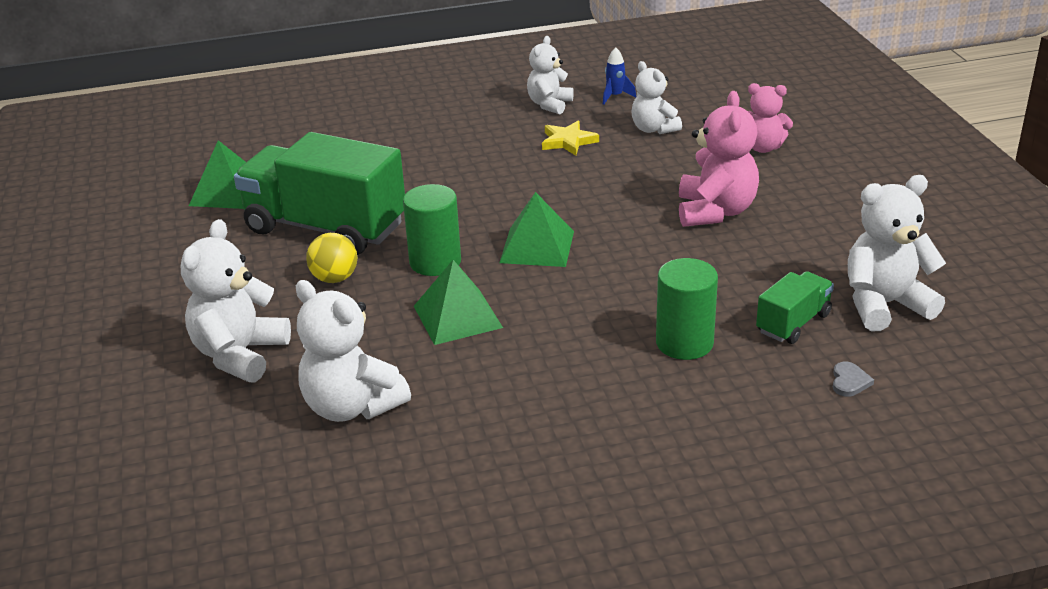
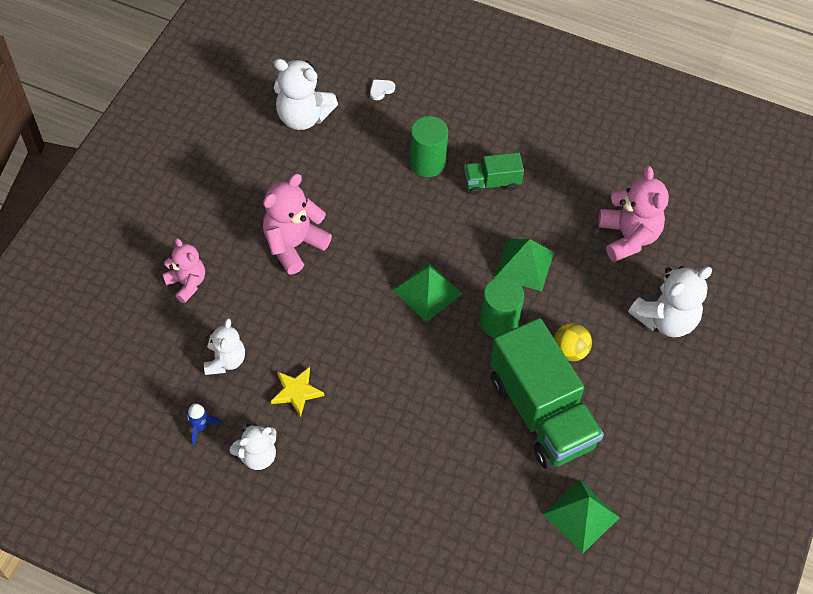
camera: 145 degrees left, 25 degrees up
white teddy bear [296,280,411,422] -> pink teddy bear [598,166,669,262]
green truck [756,271,834,344] -> green truck moved to [464,152,524,195]
grey heart [833,362,874,397] -> white heart [370,79,395,100]

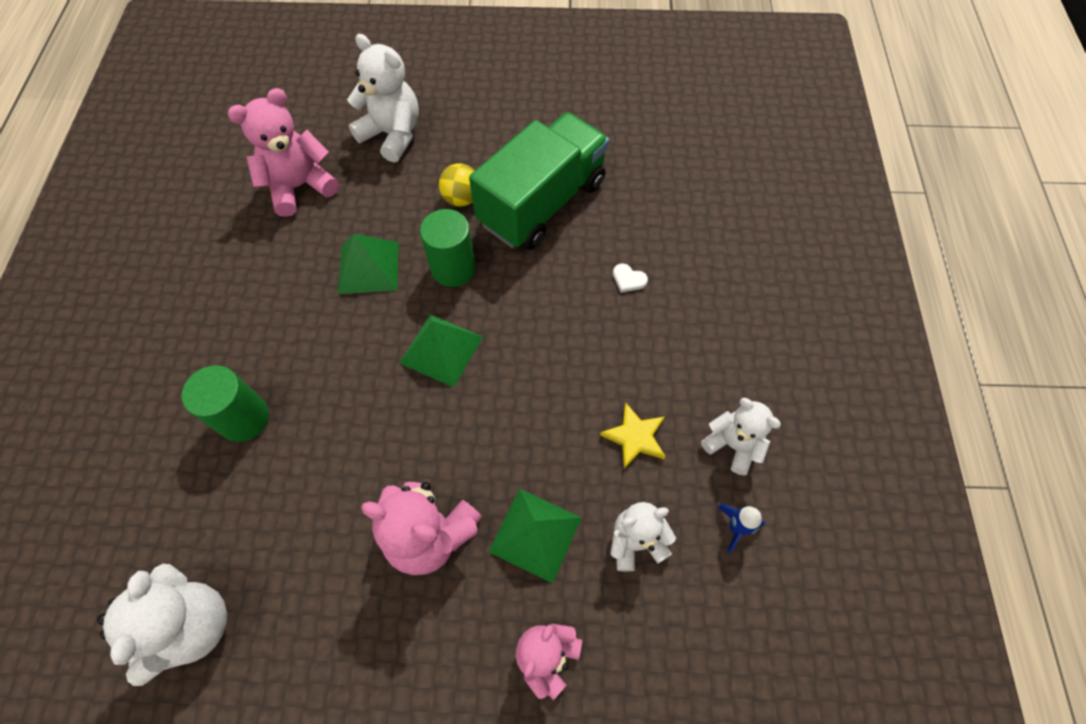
camera: 110 degrees left, 5 degrees up
white heart [370,79,395,100] -> white heart moved to [613,263,648,293]
green truck [464,152,524,195] -> none
green pyramid [543,480,620,553] -> green pyramid moved to [489,489,582,583]

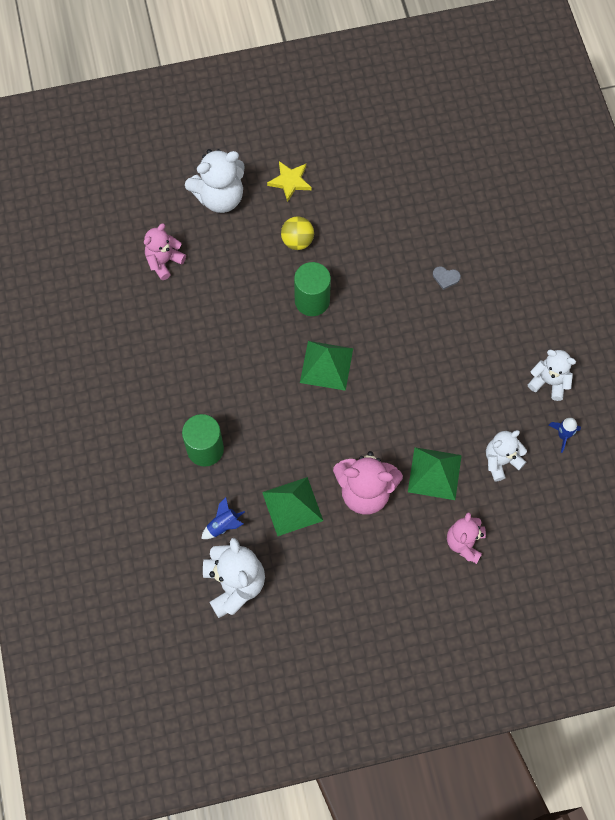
camera: 15 degrees left, 5 degrees up
pink teddy bear [228,88,339,217] -> pink teddy bear [144,223,186,280], size x0.65
green pyramid [338,234,399,294] -> green pyramid moved to [262,477,323,536]
white teddy bear [347,34,419,163] -> white teddy bear turned 135 degrees clockwise [185,149,245,213]
green truck [469,112,609,250] -> none
yellow star [600,403,666,469] -> yellow star moved to [267,161,312,202]
white heart [613,263,648,293] -> grey heart [433,266,461,290]
none -> blue rocket [201,497,245,539]

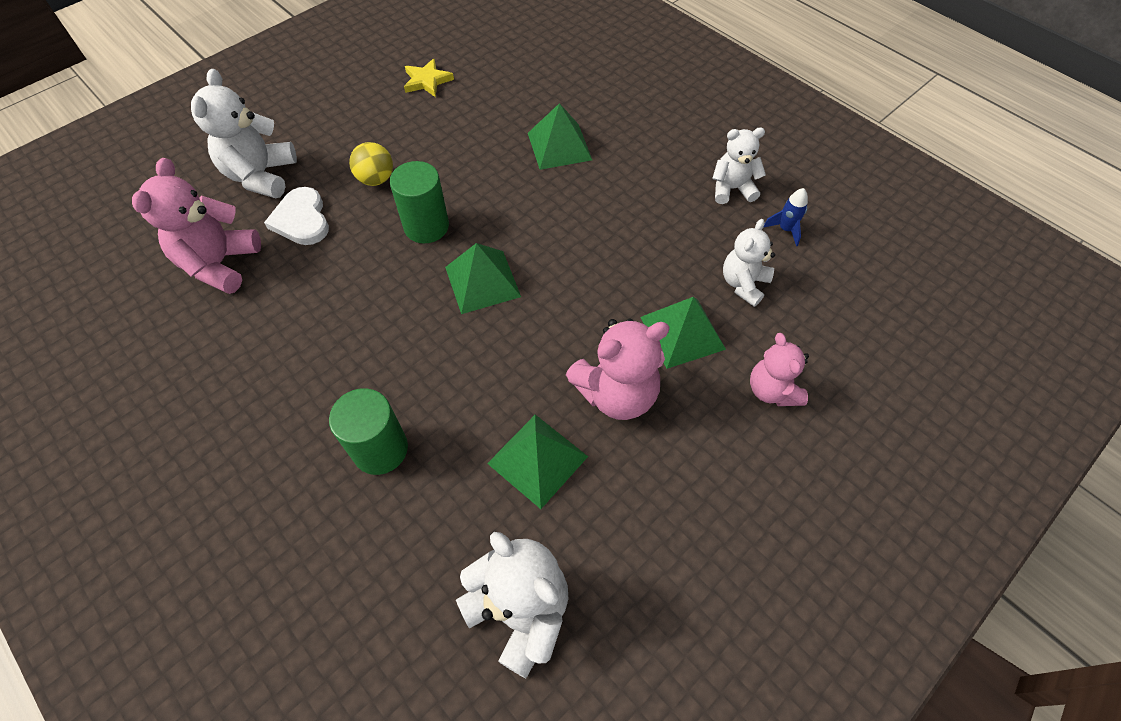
camera: 30 degrees left, 10 degrees down
pink teddy bear [144,223,186,280] -> pink teddy bear [132,158,261,294], size x1.54
white teddy bear [185,149,245,213] -> white teddy bear turned 150 degrees clockwise [191,69,297,198]
blue rocket [201,497,245,539] -> none
yellow star [267,161,312,202] -> yellow star moved to [404,58,454,97]
grey heart [433,266,461,290] -> green pyramid [528,103,592,170]
none -> white heart [264,187,329,245]

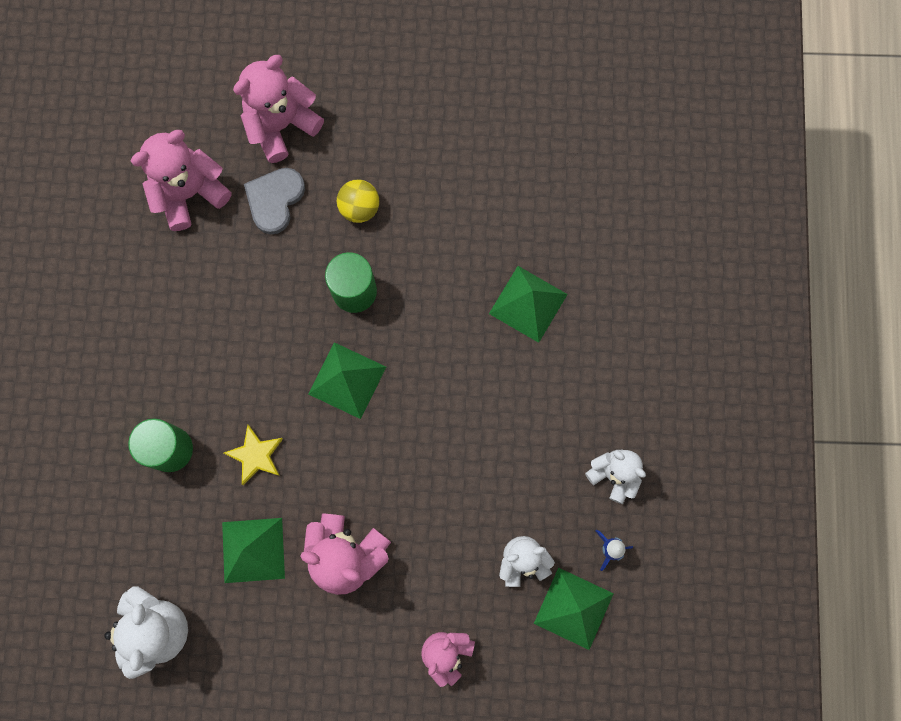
camera: 45 degrees right, 20 degrees up
white teddy bear [191,69,297,198] -> pink teddy bear [233,55,324,163]
white heart [264,187,329,245] -> grey heart [244,168,305,234]
yellow star [404,58,454,97] -> yellow star moved to [224,425,283,485]
green pyramid [640,297,726,369] -> green pyramid moved to [534,567,614,650]

